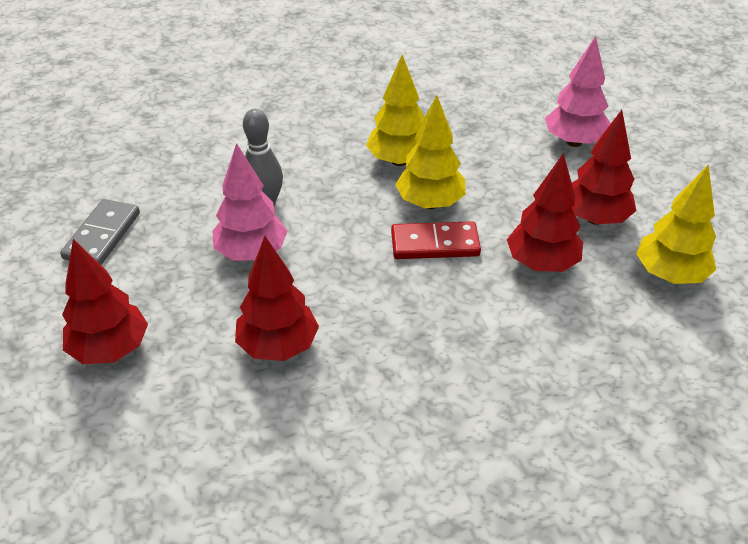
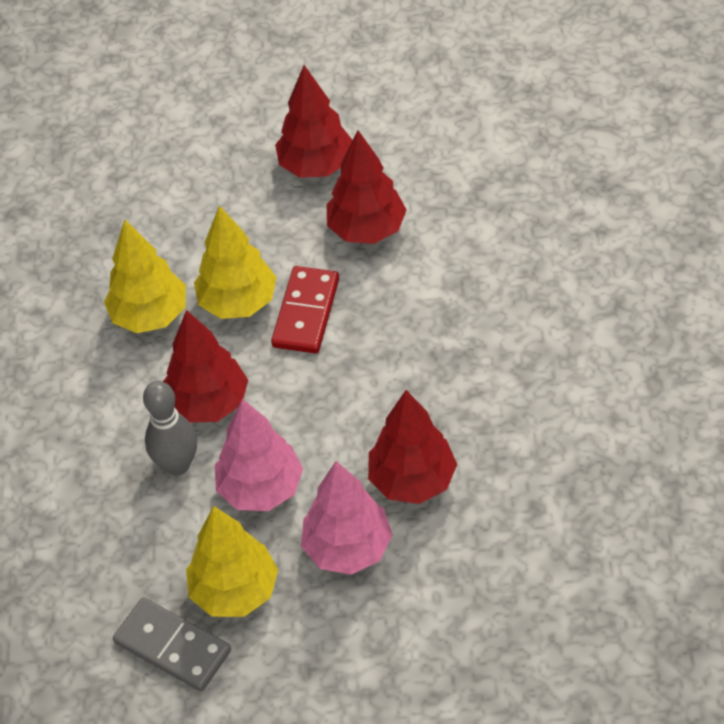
camera: 70 degrees left, 10 degrees up
red tree [62,239,148,364] -> red tree moved to [163,310,248,422]
pink tree [545,36,611,147] -> pink tree moved to [301,461,393,574]
yellow tree [636,164,717,284] -> yellow tree moved to [186,506,278,617]

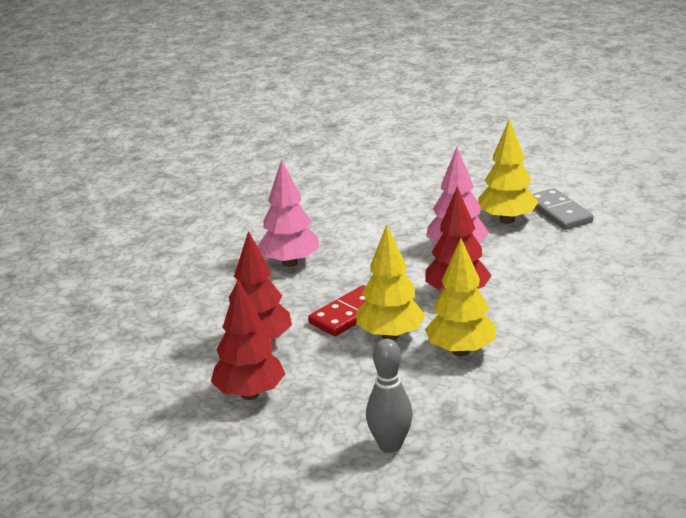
camera: 150 degrees left, 25 degrees down
grey bowling pin [143,381,197,475] -> grey bowling pin moved to [366,339,413,453]
pink tree [301,461,393,574] -> pink tree moved to [257,159,319,267]
red tree [368,390,457,504] -> none

